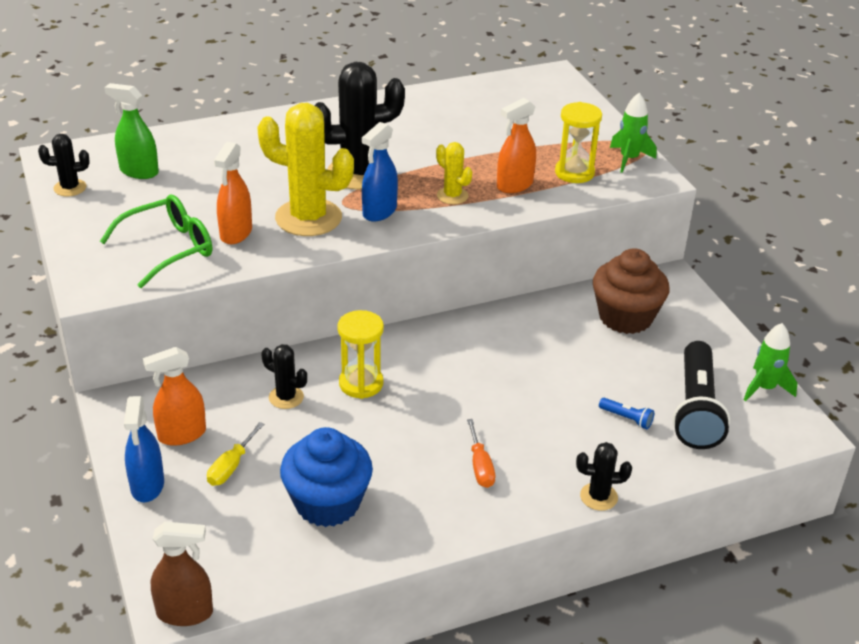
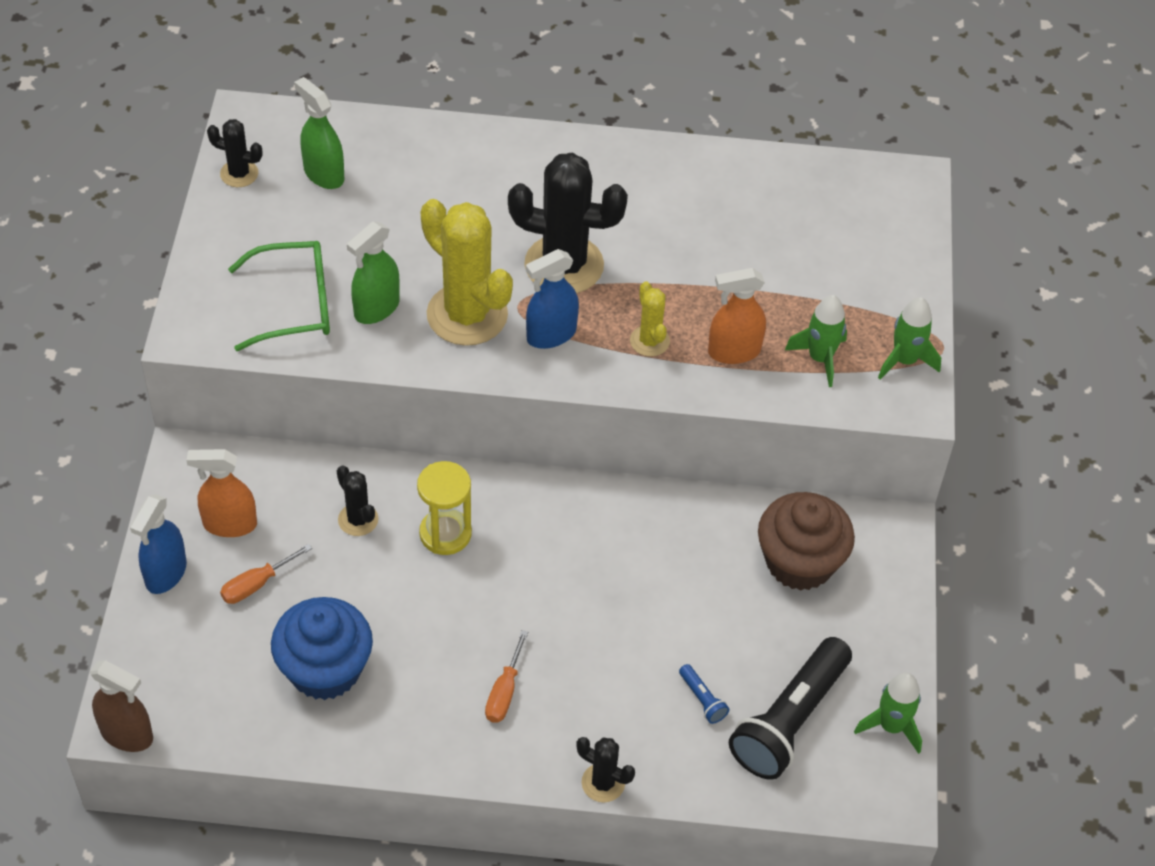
camera: 25 degrees right, 15 degrees up
yellow screwdriver [207,422,264,486] -> orange screwdriver [220,544,312,604]
orange spray bottle [214,142,252,244] -> green spray bottle [347,221,400,324]
yellow hourglass [555,102,602,183] -> green rocket [785,295,847,387]

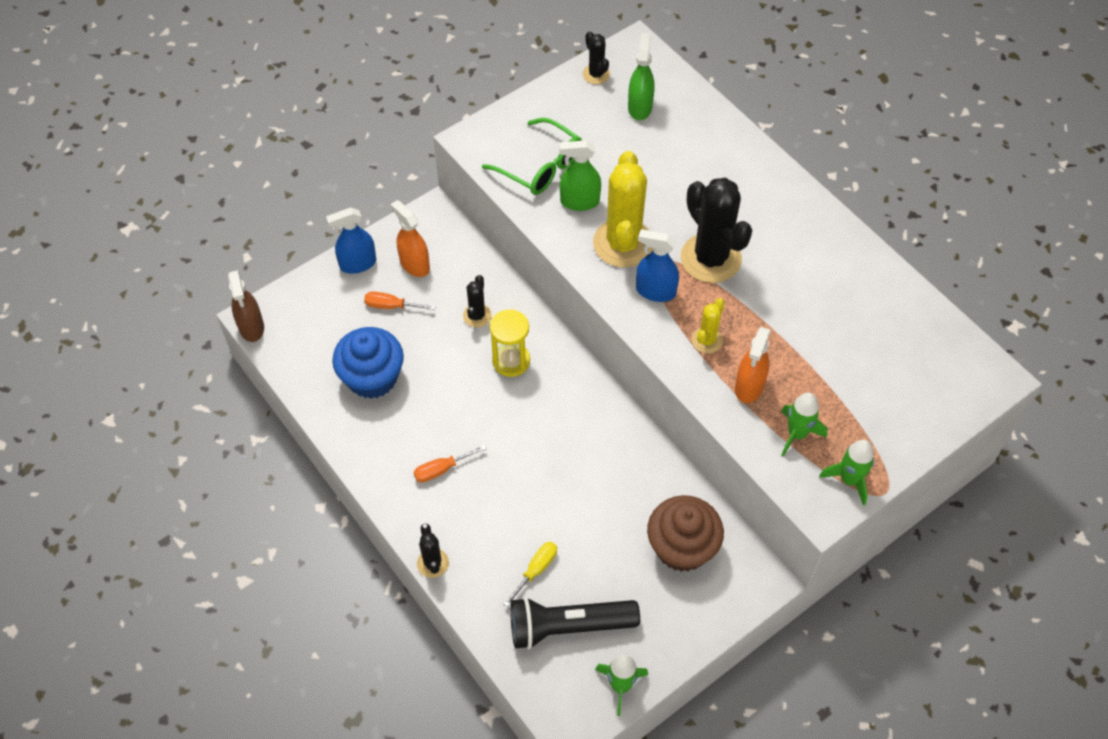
camera: 50 degrees right, 5 degrees up
blue flashlight [679,664,729,724] -> yellow screwdriver [503,542,557,607]
orange spray bottle [708,268,766,364] -> orange spray bottle turned 105 degrees counterclockwise [735,327,771,403]

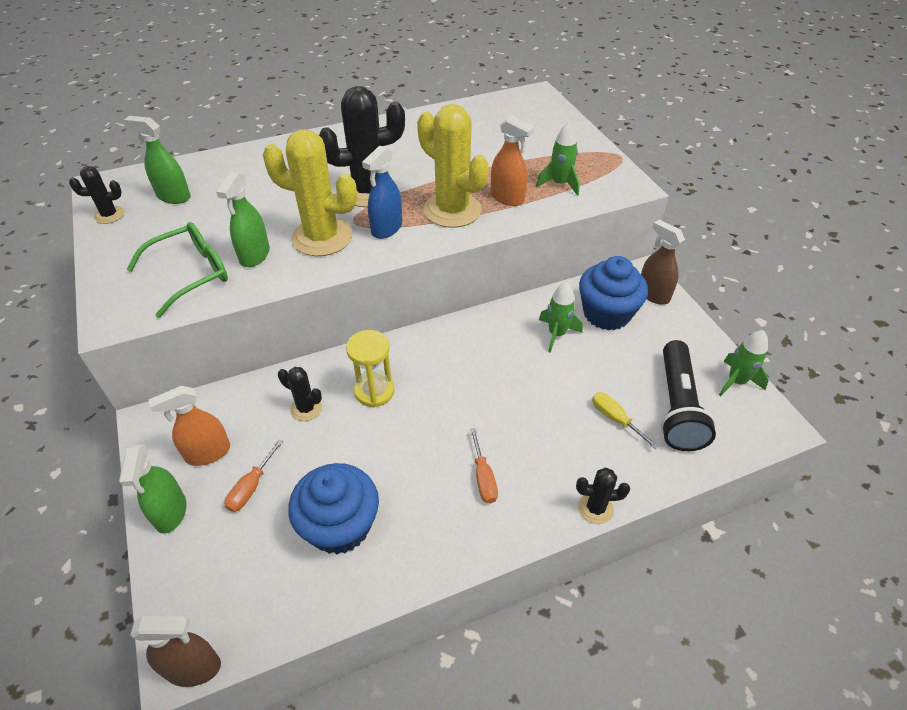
camera: 75 degrees left, 10 degrees down
blue spray bottle [326,208,376,274] -> green spray bottle [119,444,187,534]
brown cupcake [647,495,724,572] -> blue cupcake [579,256,648,331]
yellow cactus [692,298,725,353] -> yellow cactus [417,104,489,228], size x2.03
green rocket [819,440,874,506] -> green rocket moved to [539,282,583,353]
none -> brown spray bottle [641,219,685,305]

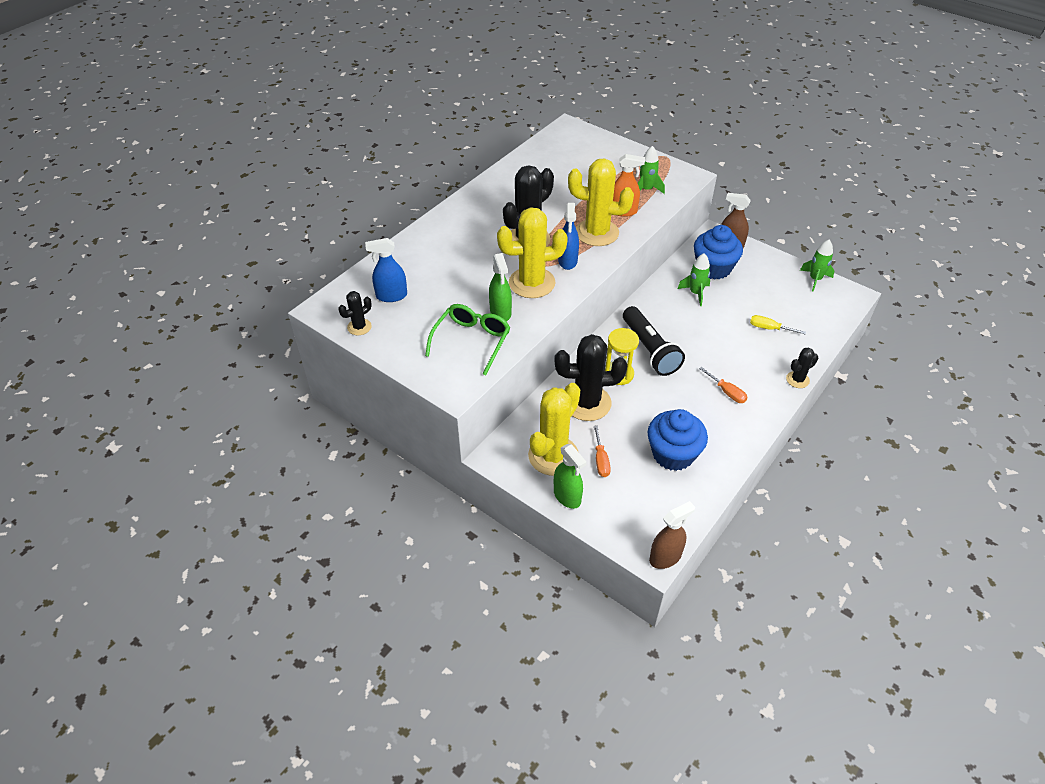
camera: 30 degrees left, 0 degrees up
green spray bottle [124,116,191,204] -> blue spray bottle [365,238,407,302]
orange spray bottle [149,386,230,466] -> yellow cactus [528,383,580,476]
black cactus [278,367,322,421] -> black cactus [554,334,627,421], size x2.03
black flashlight [661,340,716,451] -> black flashlight moved to [623,306,685,376]

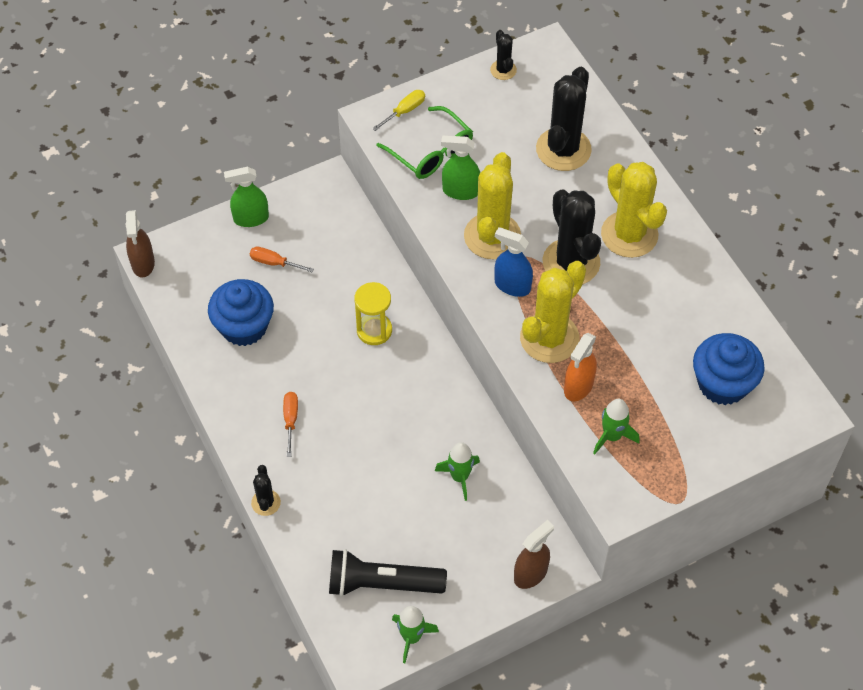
camera: 115 degrees right, 10 degrees up
blue spray bottle [365,238,407,302] -> none
yellow cactus [528,383,580,476] -> yellow cactus moved to [601,162,667,258]
black cactus [554,334,627,421] -> black cactus moved to [536,67,592,171]
black flashlight [623,306,685,376] -> black flashlight moved to [329,549,447,597]
blue cupcake [694,225,743,279] -> blue cupcake moved to [693,333,765,405]
orange screwdriver [699,367,747,403] -> orange screwdriver turned 105 degrees clockwise [283,392,298,457]
yellow screwdriver [750,315,806,334] -> yellow screwdriver moved to [372,90,425,131]

